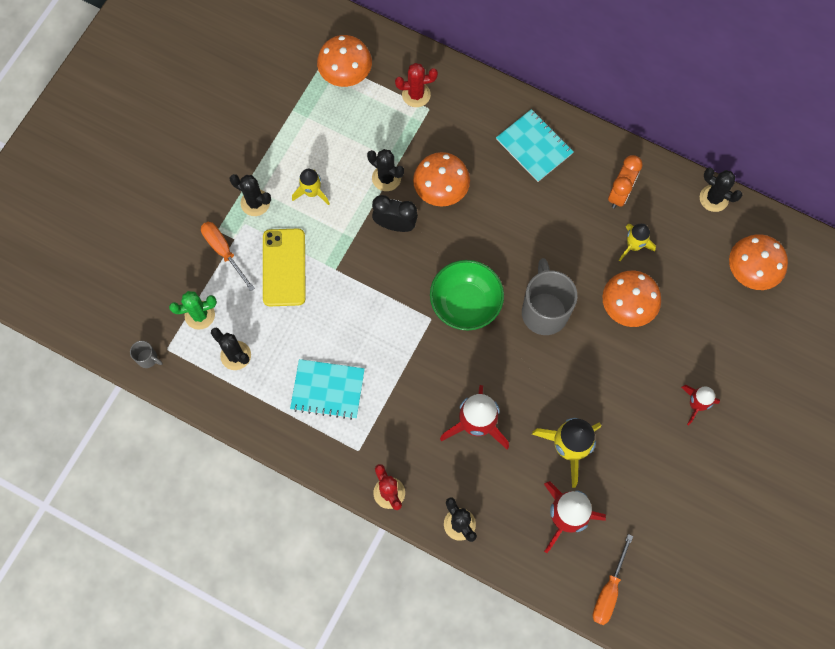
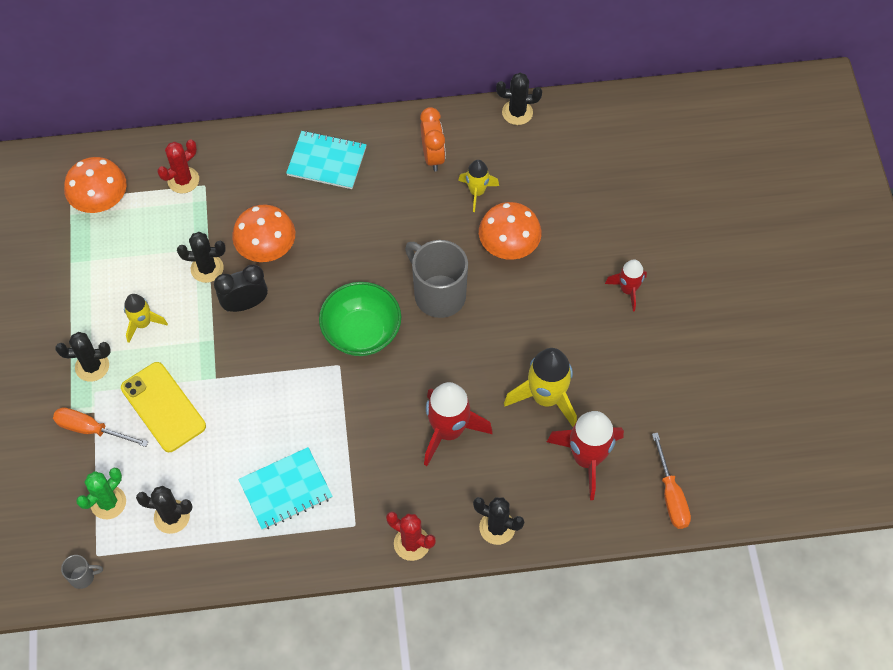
camera: 35 degrees left, 10 degrees down
orange mushroom [729,234,788,290] -> none

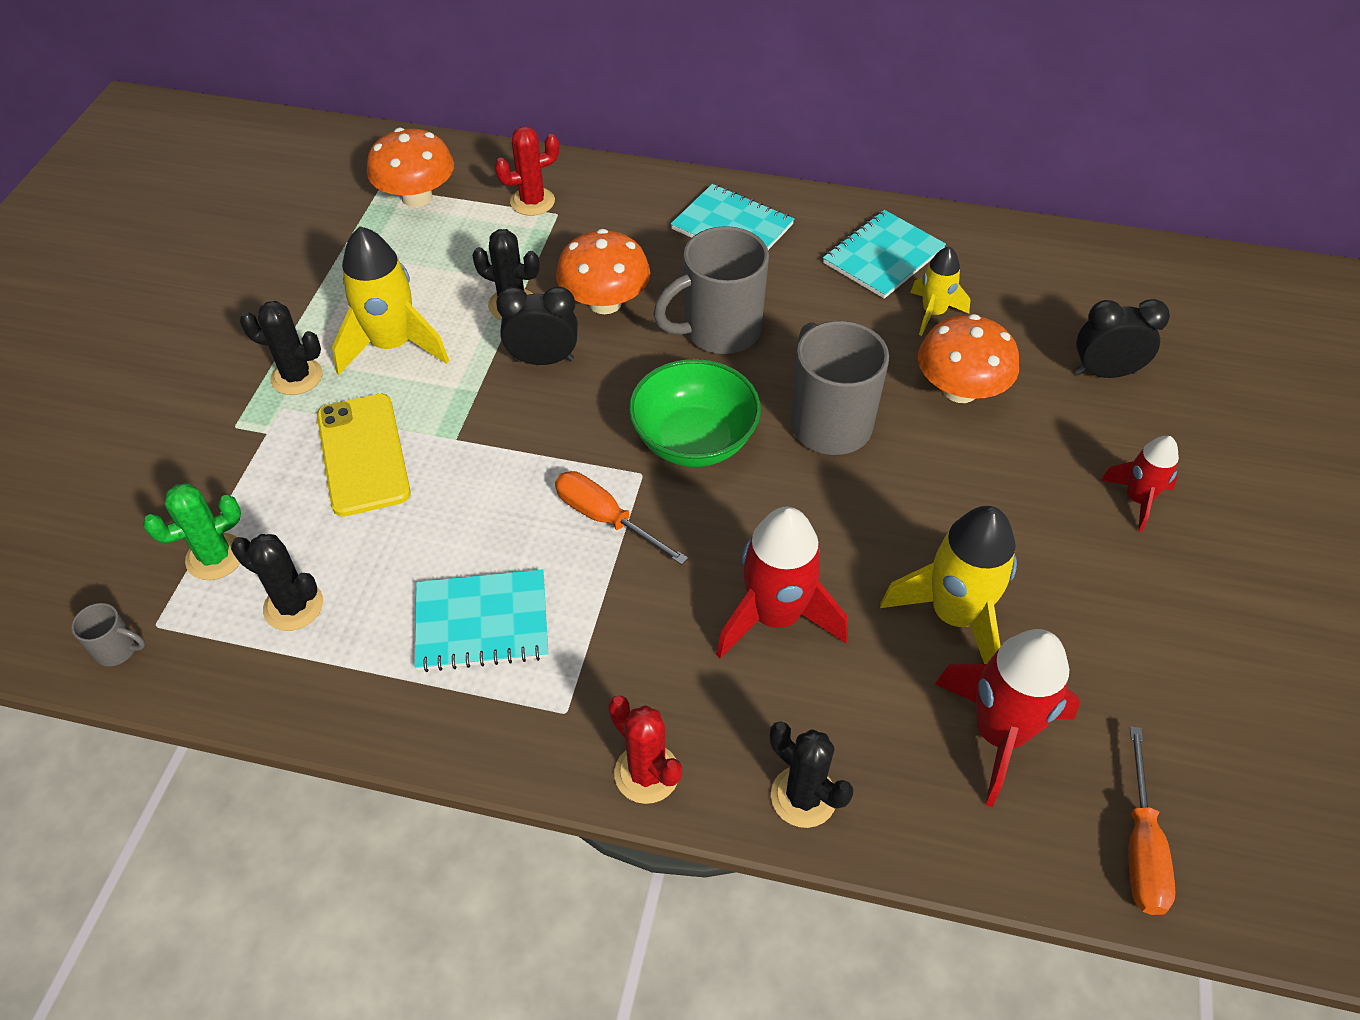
camera: 20 degrees right, 10 degrees down
orange screwdriver [53,407,148,447] -> orange screwdriver moved to [555,471,688,565]
yellow rocket [124,294,168,343] -> yellow rocket [332,226,449,375], size x1.71
orange clock [420,107,446,171] -> turquoise notebook [823,210,946,299]
black cactus [496,73,542,125] -> none
none -> grey mug [653,226,769,354]
none -> black clock [1075,299,1170,378]

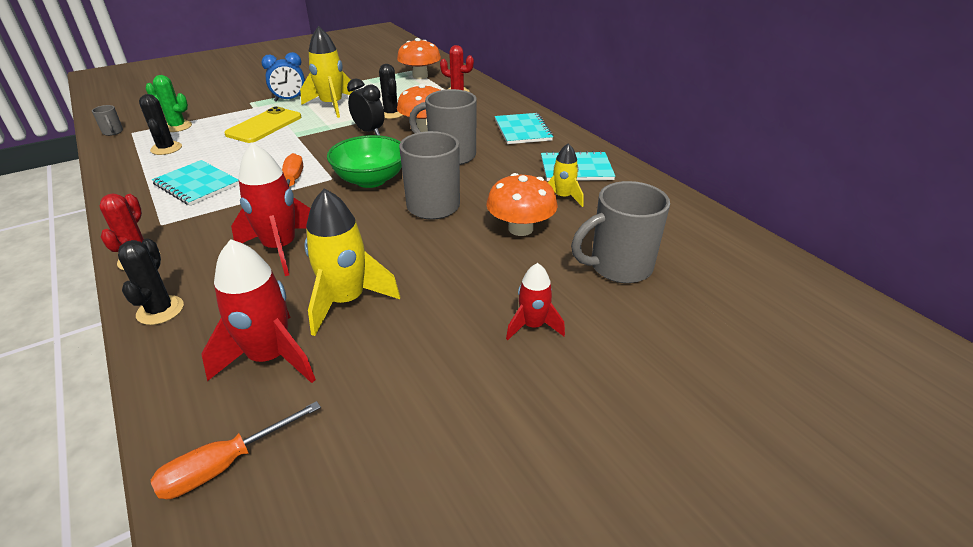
camera: 45 degrees right, 15 degrees down
black cactus [240,301,322,395] -> blue clock [261,52,305,102]
black clock [1075,299,1170,378] -> grey mug [571,181,670,283]

